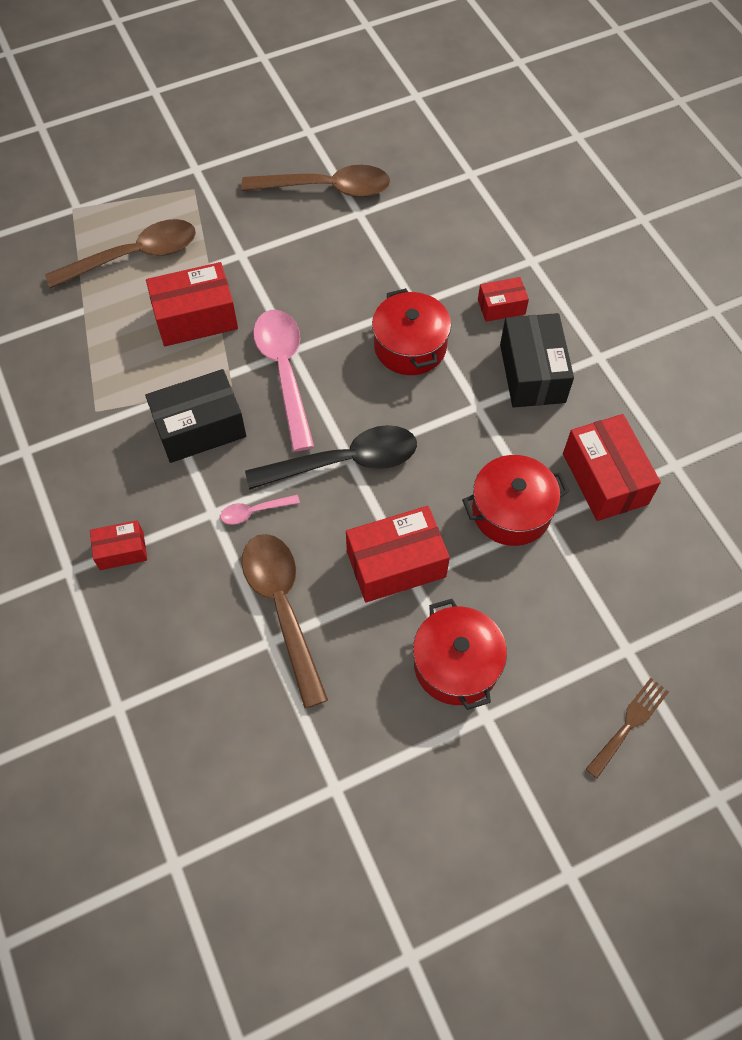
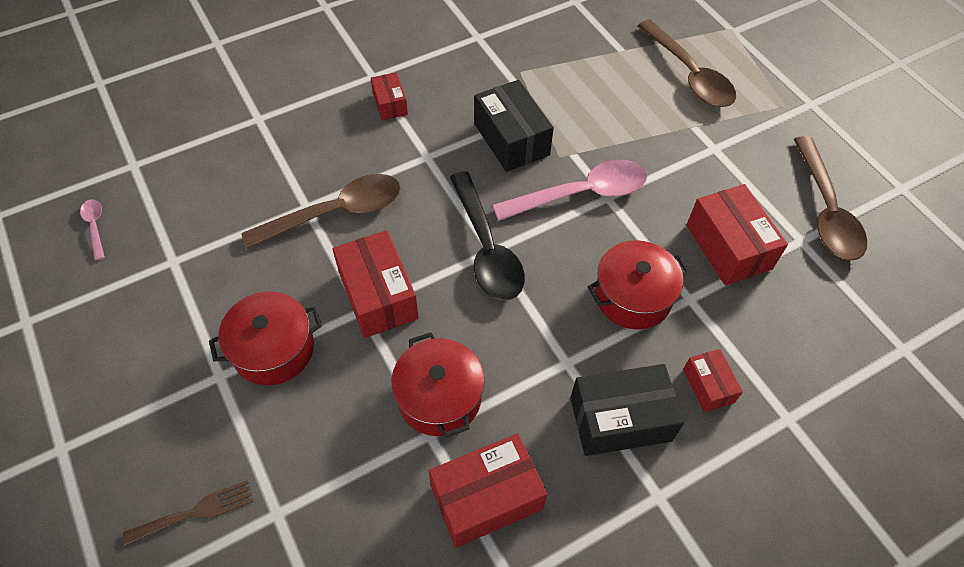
camera: 85 degrees right, 5 degrees down
red box [146,262,238,346] -> red box moved to [686,184,788,286]
pink spoon [220,495,300,525] -> pink spoon moved to [80,199,105,260]
brown fork [586,678,669,778] -> brown fork turned 60 degrees counterclockwise [123,480,253,546]

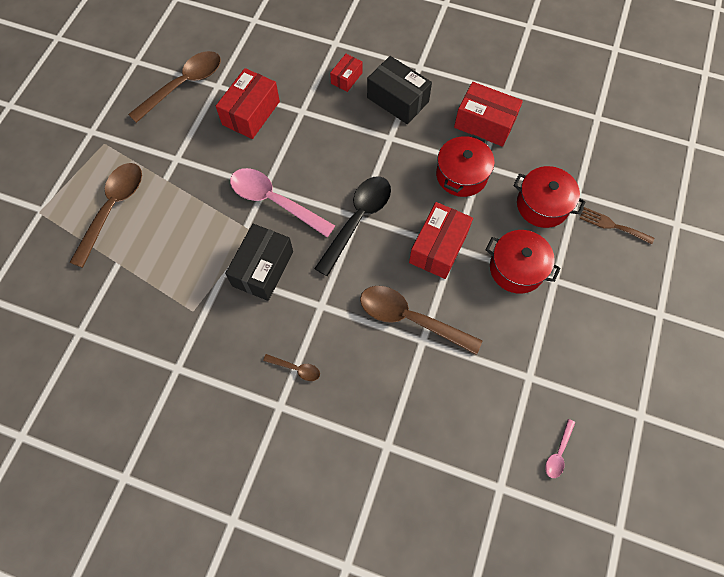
camera: 130 degrees left, 10 degrees up
red box [371,72,408,120] -> brown spoon [263,354,320,381]
red pot [588,240,690,329] -> red pot moved to [513,166,586,228]

